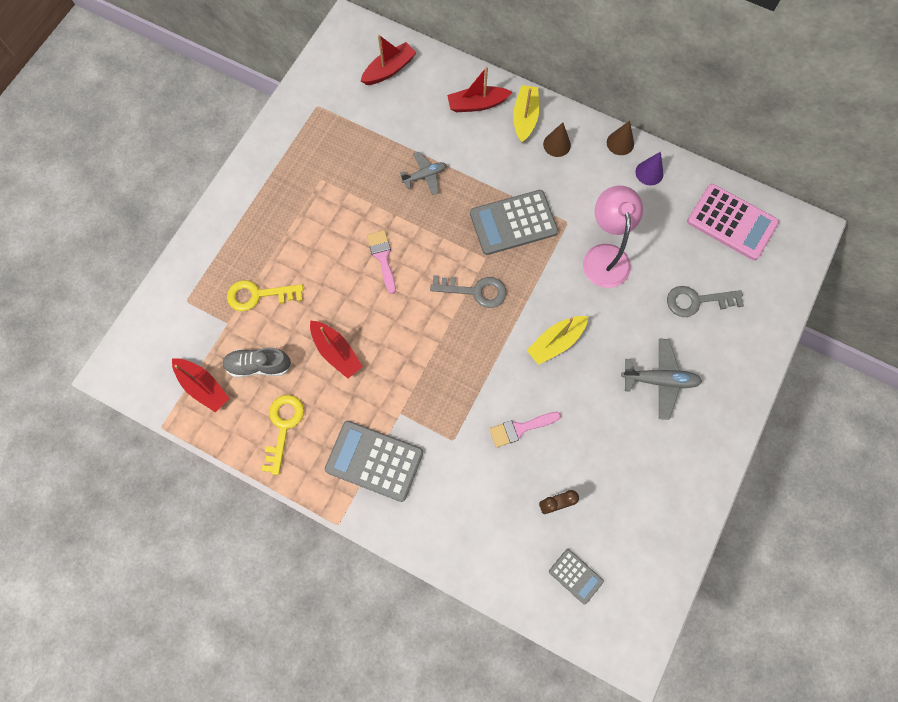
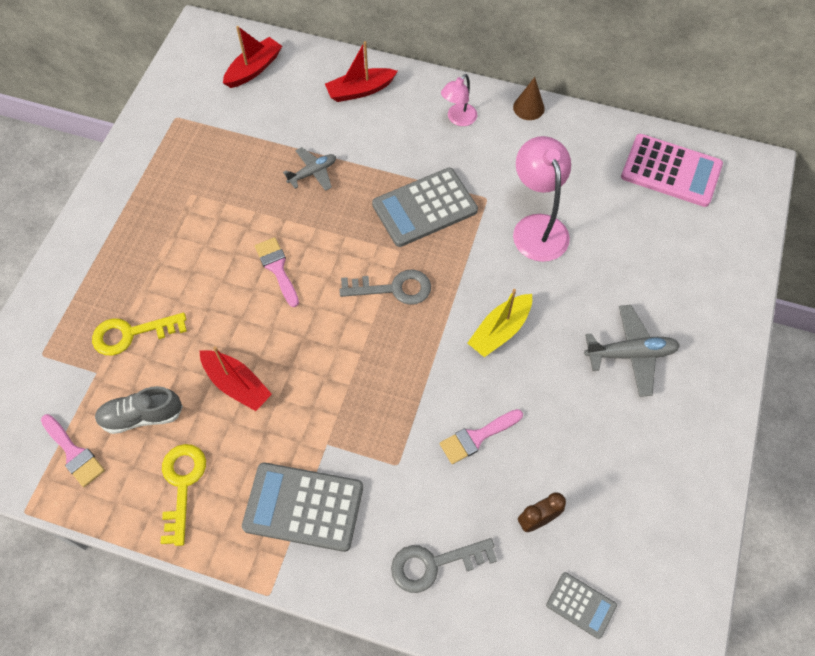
camera: 10 degrees left, 10 degrees down
red boat [172,358,229,413] -> pink brush [41,414,105,487]
yellow boat [513,85,539,143] -> none
brown cone [543,122,571,157] -> pink lamp [441,74,477,126]
purple cone [636,152,663,185] -> none
grey key [667,286,744,317] -> grey key moved to [391,538,497,593]

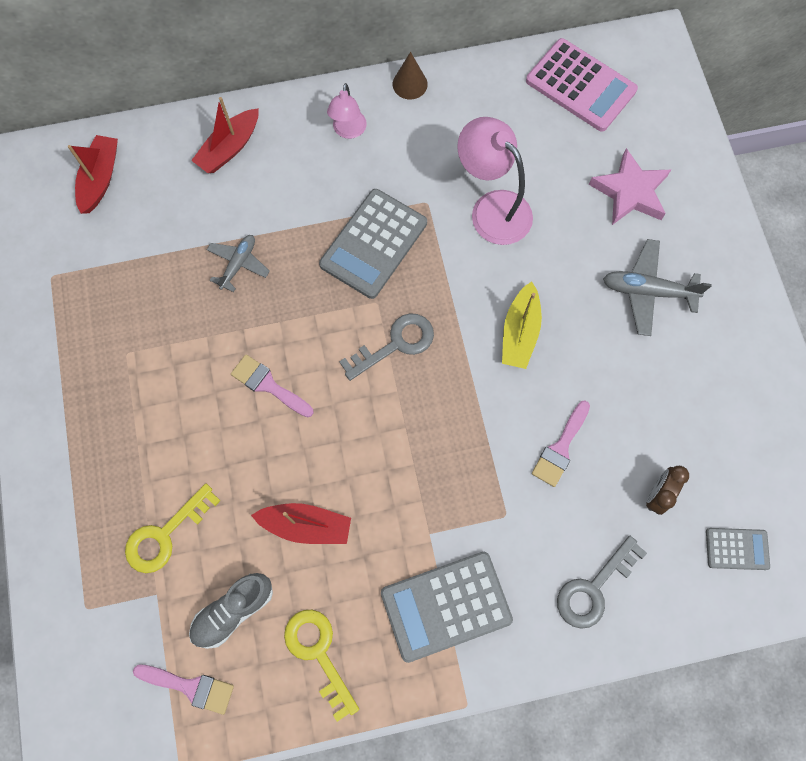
camera: 30 degrees left, 10 degrees up
grey plane [584,305,680,397] -> grey plane turned 135 degrees counterclockwise [603,239,712,336]
pink calculator [621,134,723,207] -> pink calculator turned 45 degrees clockwise [526,38,638,132]
none -> pink star [589,148,671,225]

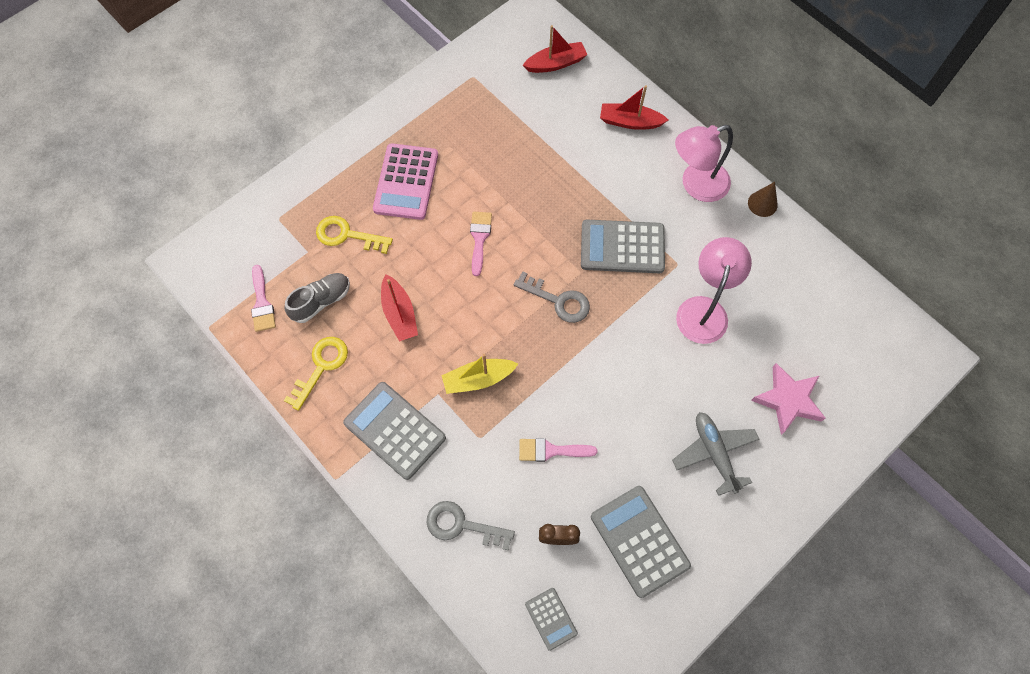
camera: 60 degrees right, 5 degrees down
grey shoe [189,573,273,649] -> grey shoe turned 120 degrees clockwise [285,273,350,323]
grey plane [207,235,270,292] -> none
pink lamp [327,83,367,139] -> pink lamp [675,125,733,202], size x1.75
yellow boat [502,281,542,369] -> yellow boat moved to [441,354,518,394]
pink calculator [526,38,638,132] -> pink calculator moved to [373,143,438,220]
none -> grey calculator [591,486,691,598]

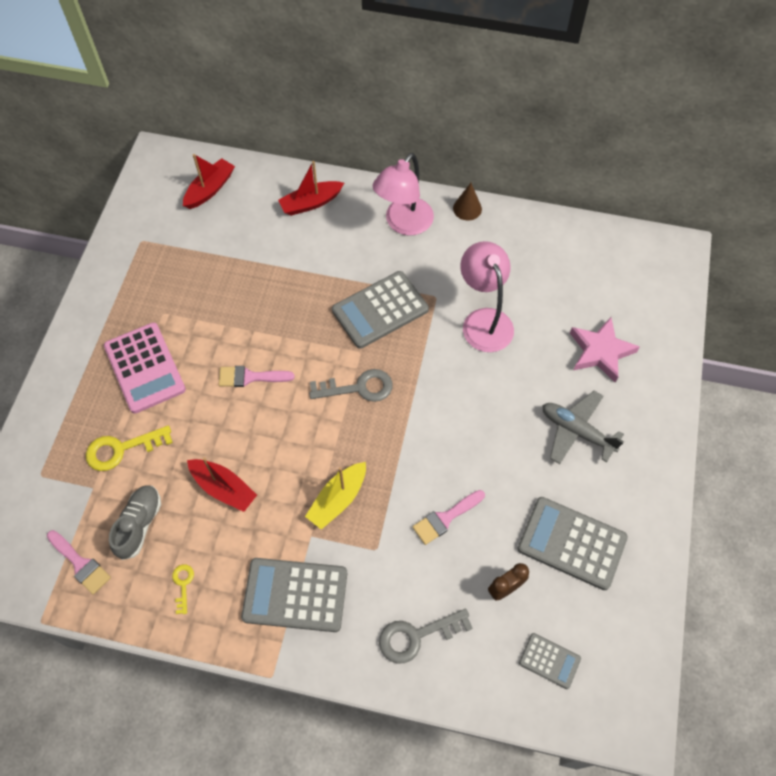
camera: 35 degrees left, 5 degrees down
yellow key [284,337,348,411] -> yellow key [172,564,194,614], size x0.54
pink brush [470,212,492,276] -> pink brush turned 60 degrees counterclockwise [219,366,295,387]

